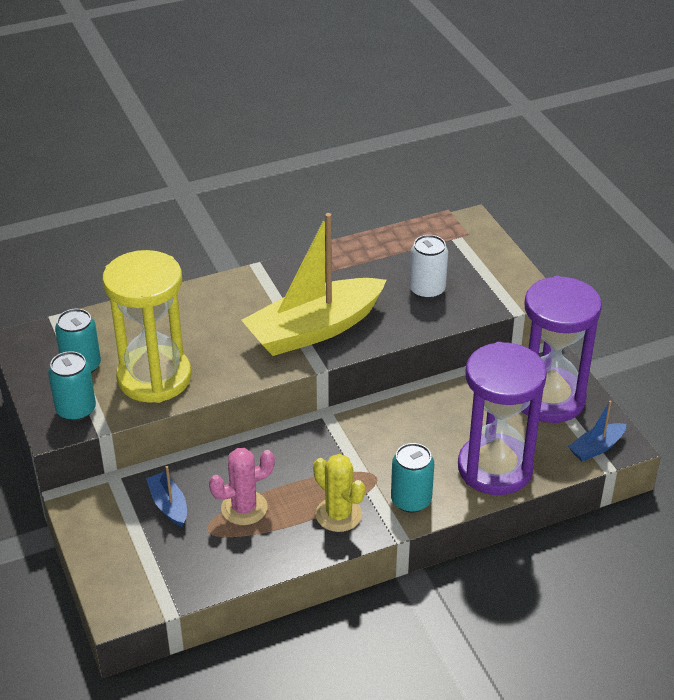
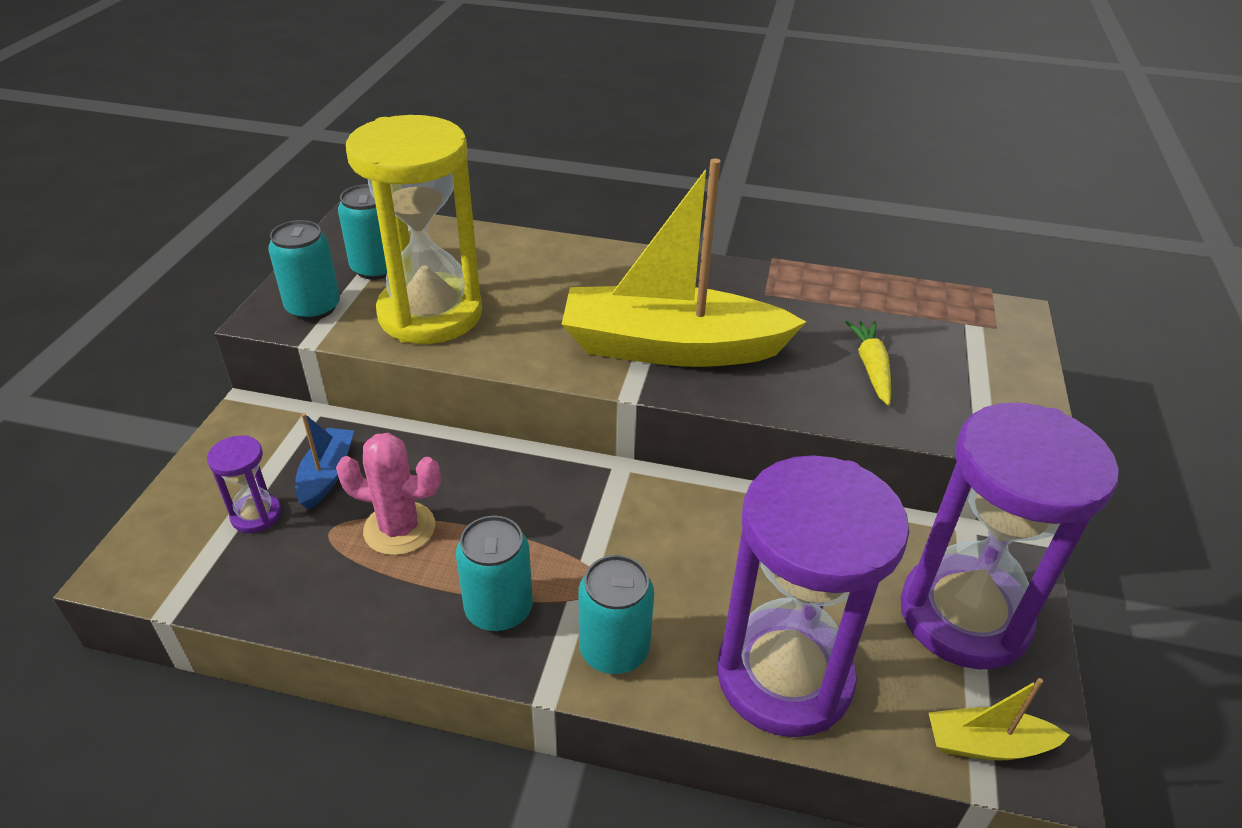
camera: 35 degrees right, 0 degrees up
yellow cactus [313,454,365,532] -> turquoise can [456,516,533,632]
white can [409,235,448,299] -> yellow carrot [845,321,891,405]
blue boat [568,401,626,461] -> yellow boat [928,678,1070,761]
none -> purple hourglass [207,435,281,533]

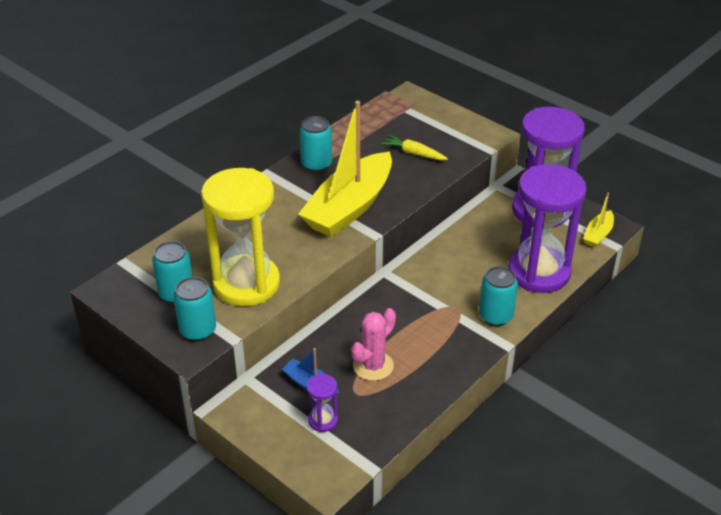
camera: 60 degrees left, 0 degrees up
turquoise can [456,516,533,632] -> turquoise can moved to [300,116,332,172]

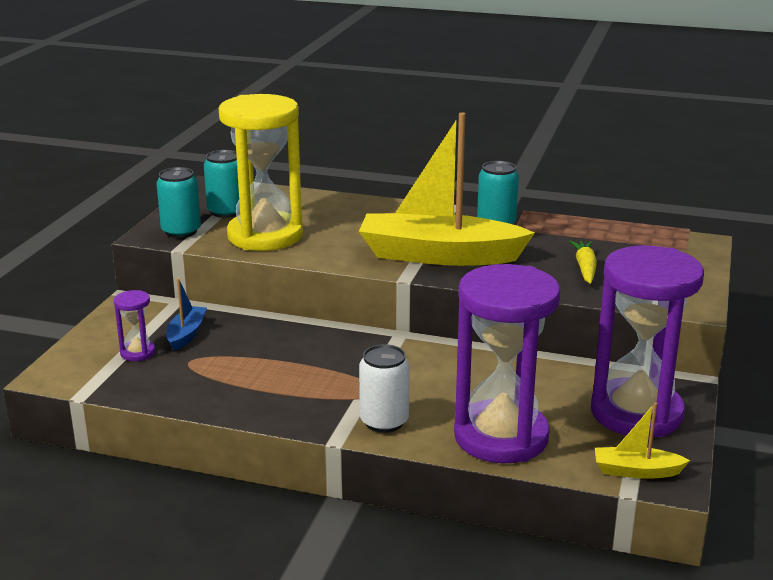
camera: 65 degrees right, 15 degrees down
pink cactus [351,308,396,381] -> none
turquoise can [479,266,518,326] -> white can [359,344,410,433]

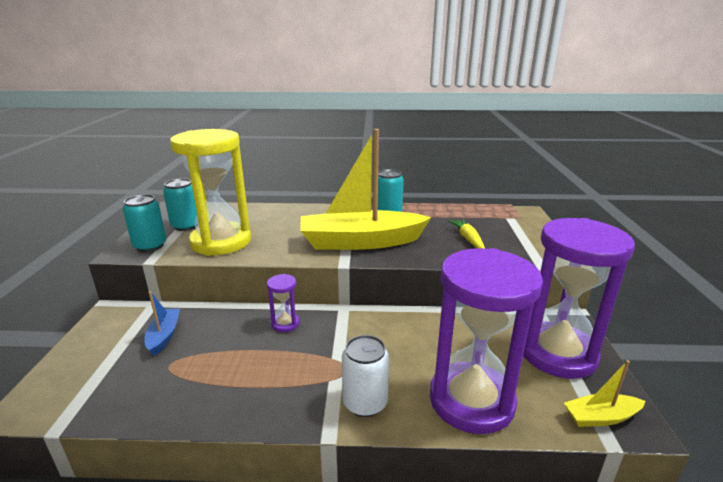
camera: 15 degrees left, 0 degrees up
purple hourglass [114,290,155,361] -> purple hourglass moved to [267,274,299,332]

